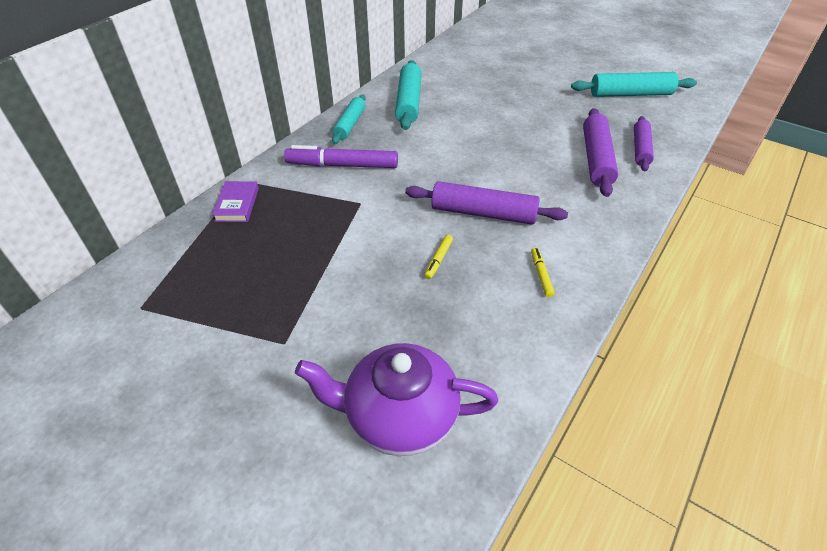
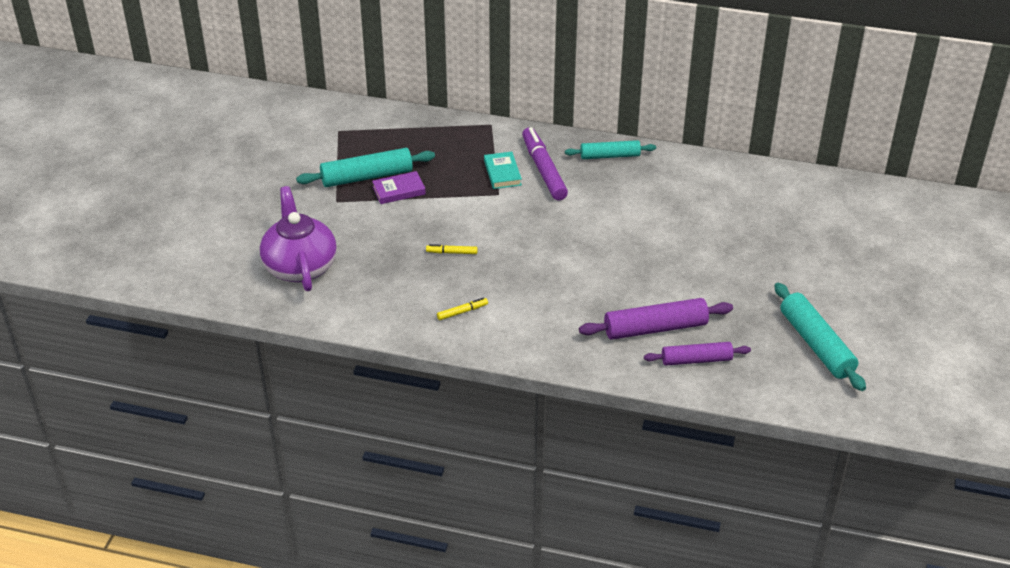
camera: 70 degrees right, 5 degrees down
purple book [212,181,259,222] -> purple book moved to [372,171,426,204]
turquoise rolling pin [395,60,422,130] -> turquoise rolling pin moved to [296,148,435,187]
purple rolling pin [405,181,568,225] -> none
none -> turquoise book [484,152,522,189]

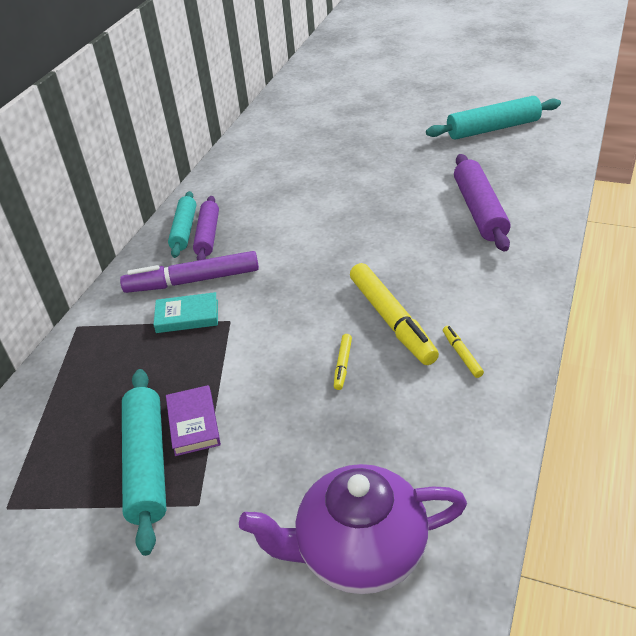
camera: 80 degrees left, 0 degrees up
purple rolling pin [644,342,751,366] -> purple rolling pin moved to [193,196,219,261]
none -> yellow marker [350,263,439,365]

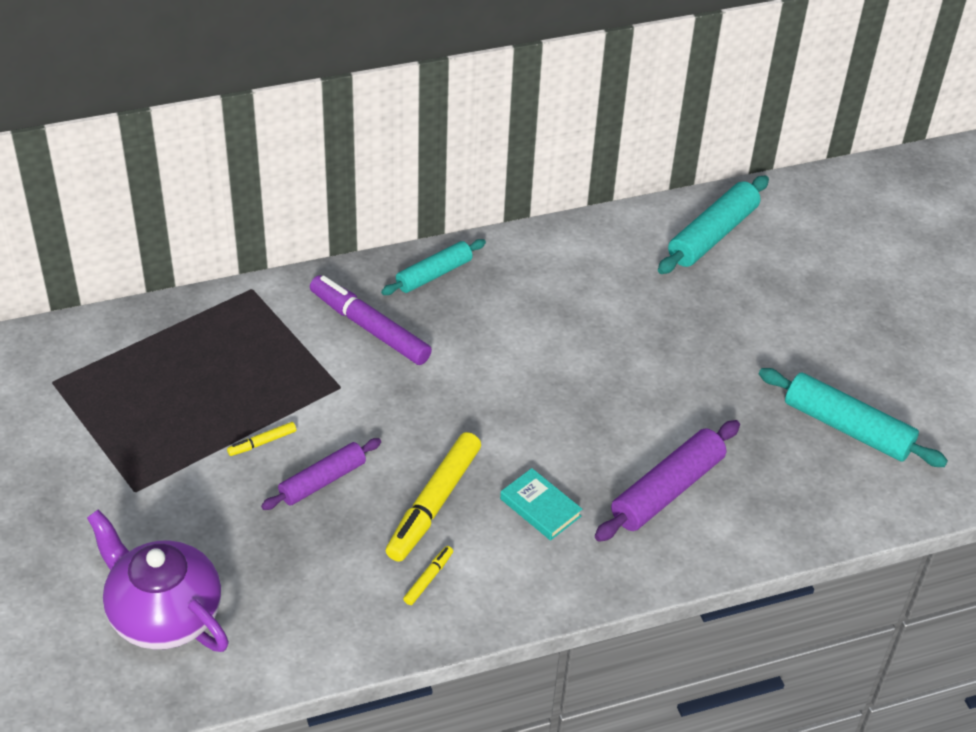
camera: 45 degrees right, 5 degrees up
turquoise rolling pin [122,369,167,556] -> turquoise rolling pin moved to [658,175,769,274]
turquoise book [154,292,218,333] -> turquoise book moved to [500,468,582,541]
purple book [166,385,221,456] -> none
purple rolling pin [193,196,219,261] -> purple rolling pin moved to [261,438,381,510]
yellow marker [334,334,352,390] -> yellow marker moved to [227,422,296,456]

